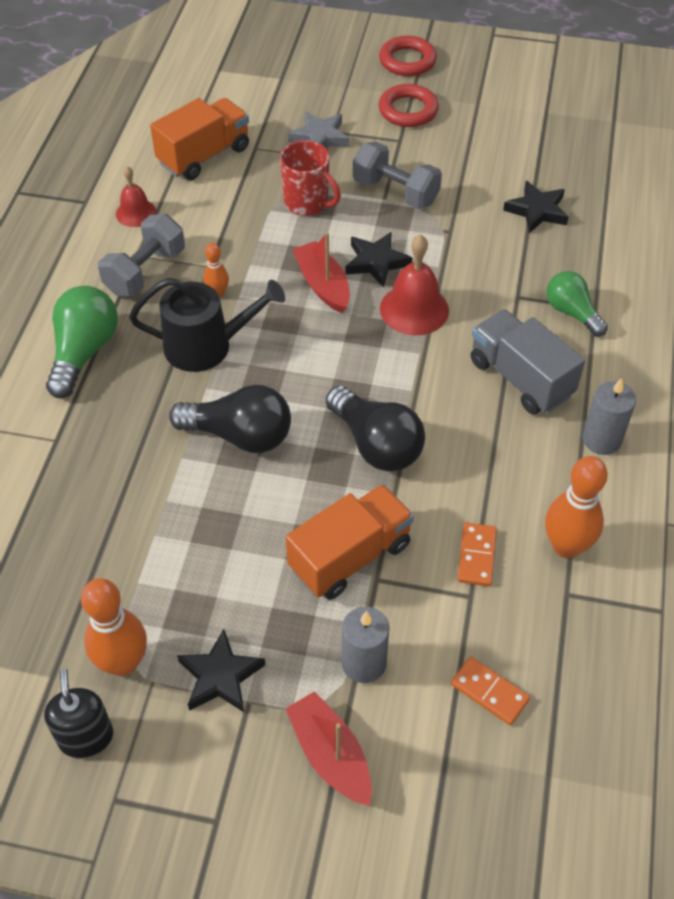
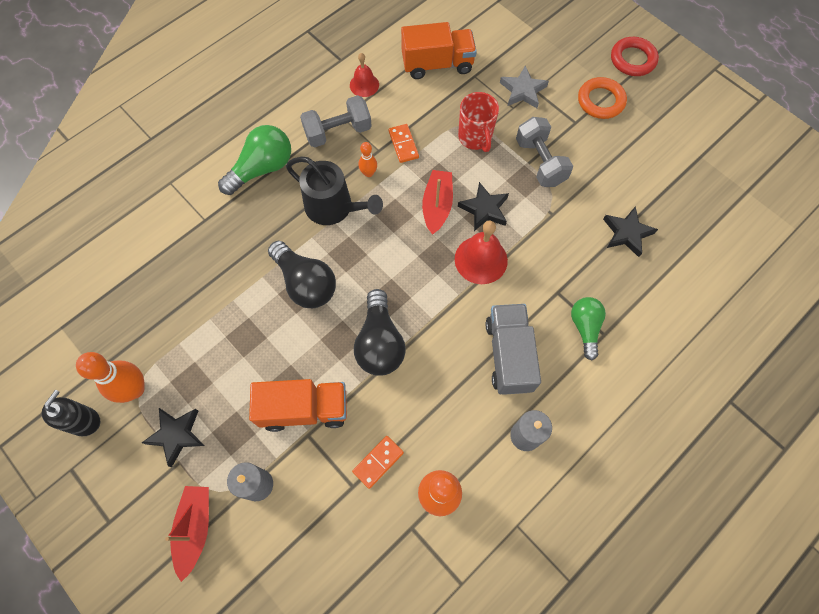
camera: 35 degrees right, 15 degrees up
red ring [379,84,439,127] -> orange ring [578,77,627,119]
orange domino [451,657,530,725] -> orange domino moved to [389,124,419,163]

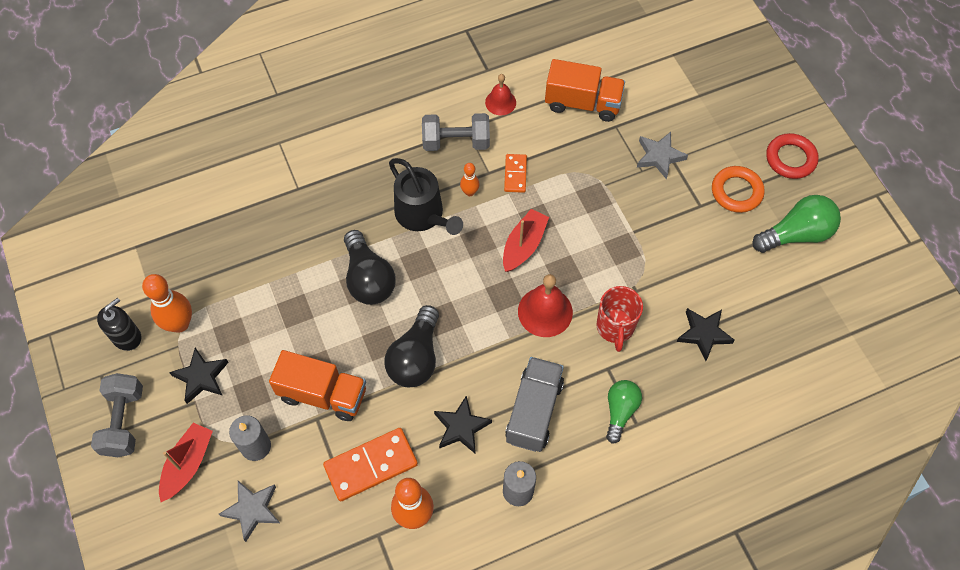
camera: 20 degrees right, 5 degrees down
green light bulb [218,125,291,195] -> green light bulb moved to [753,195,841,253]
orange domino [352,436,404,489] -> orange domino [323,428,418,501], size x1.76
red mug [458,92,499,152] -> red mug moved to [596,286,643,352]
black star [458,182,509,231] -> black star moved to [434,396,492,454]
grey dumbbell [516,117,573,187] -> grey dumbbell moved to [91,373,143,457]
none -> grey star [219,481,280,542]

